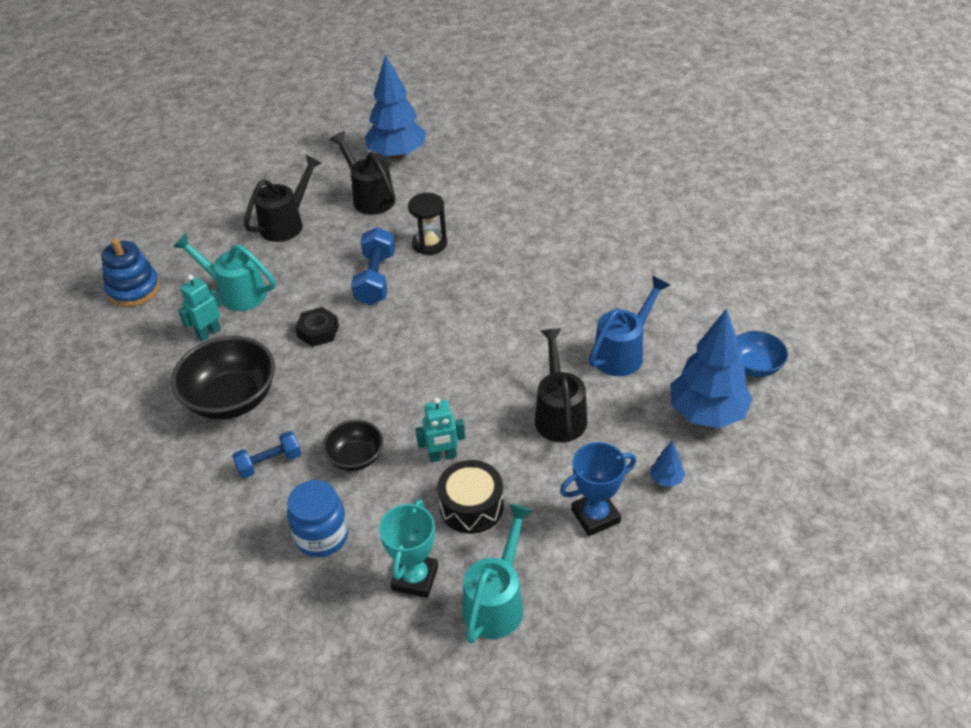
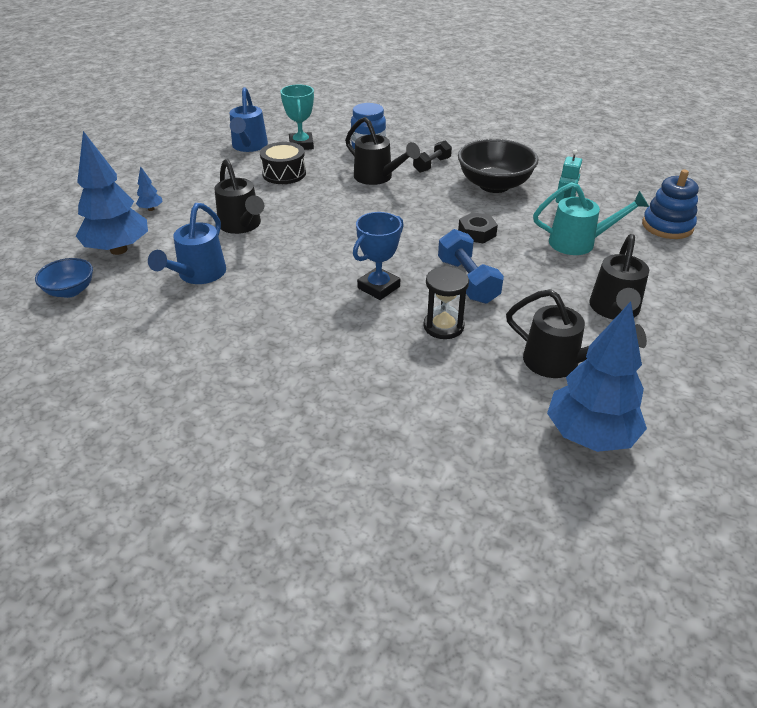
camera: 155 degrees right, 5 degrees down
blue dumbbell [232,431,301,479] -> black dumbbell [413,140,452,173]
black bowl [322,420,383,471] -> black watering can [345,117,420,185]
turquoise robot [415,397,465,462] -> none
turquoise watering can [463,504,533,643] -> blue watering can [230,87,268,152]
blue trophy [560,442,636,536] -> blue trophy moved to [353,212,404,300]

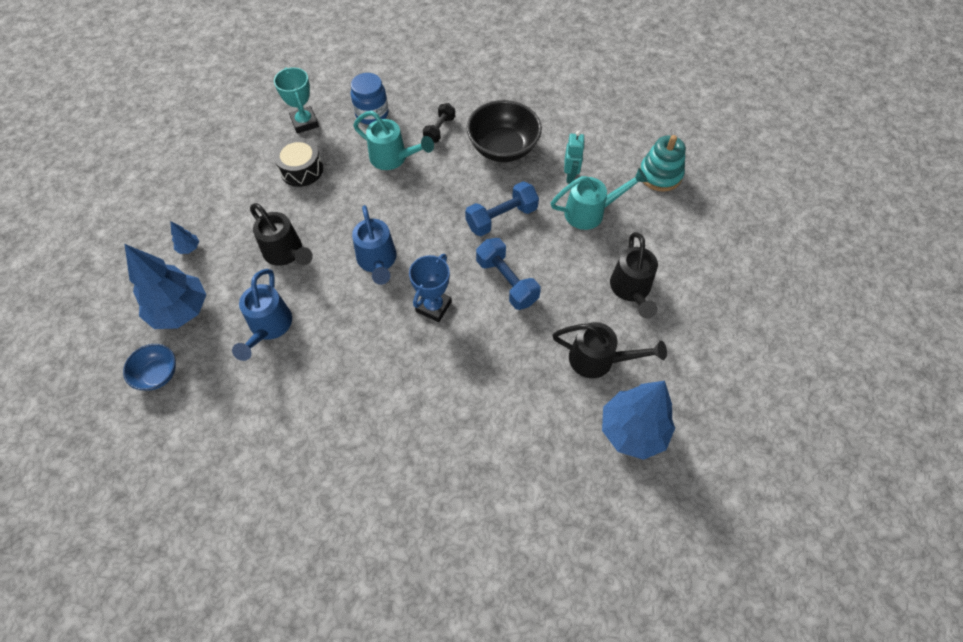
camera: 15 degrees left, 20 degrees up
blue watering can [230,87,268,152] -> blue watering can moved to [352,205,397,285]
black watering can [345,117,420,185] -> turquoise watering can [353,111,434,170]
black hourglass [423,266,469,339] -> none
black nut [458,212,498,244] -> blue dumbbell [465,181,539,236]
blue stacking toy [642,170,699,239] -> turquoise stacking toy [640,135,686,192]

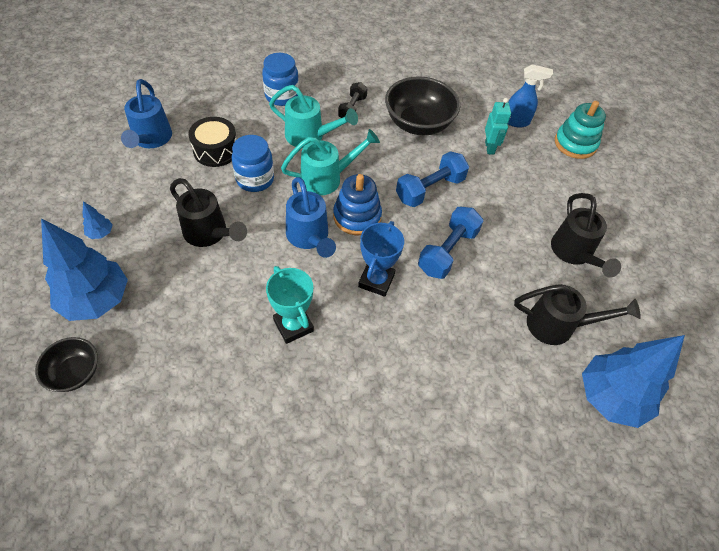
camera: 10 degrees left, 5 degrees down
blue bowl [123,344,176,390] -> black bowl [35,337,98,392]
blue watering can [232,269,292,361] -> blue watering can moved to [121,79,172,148]
turquoise trophy [274,67,319,134] -> turquoise trophy moved to [266,266,314,344]
blue dumbbell [476,238,541,310] -> blue dumbbell turned 75 degrees clockwise [418,207,483,279]
turquoise watering can [551,168,648,230] -> turquoise watering can moved to [281,129,380,196]
none -> blue jar [232,135,274,192]
none -> blue stacking toy [333,174,382,235]
none -> blue spray bottle [508,64,553,127]

